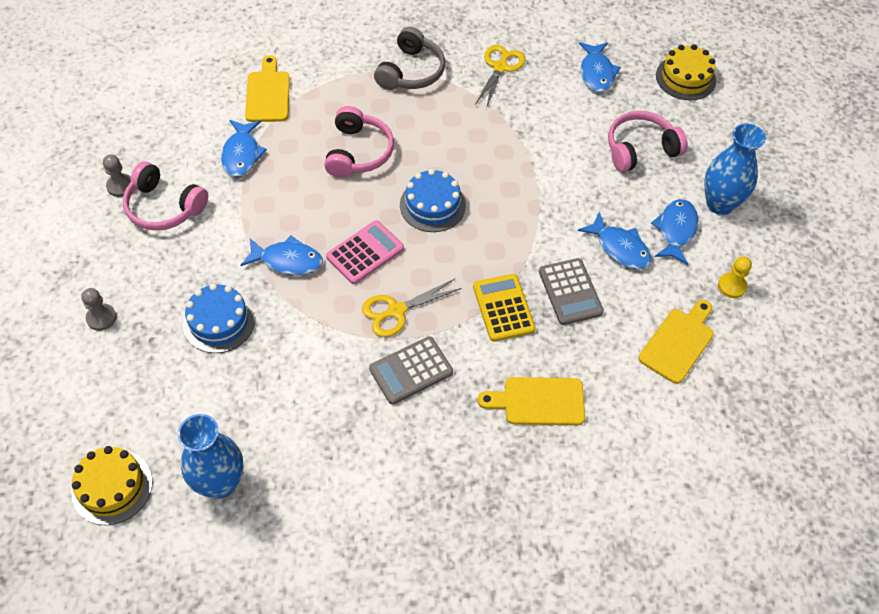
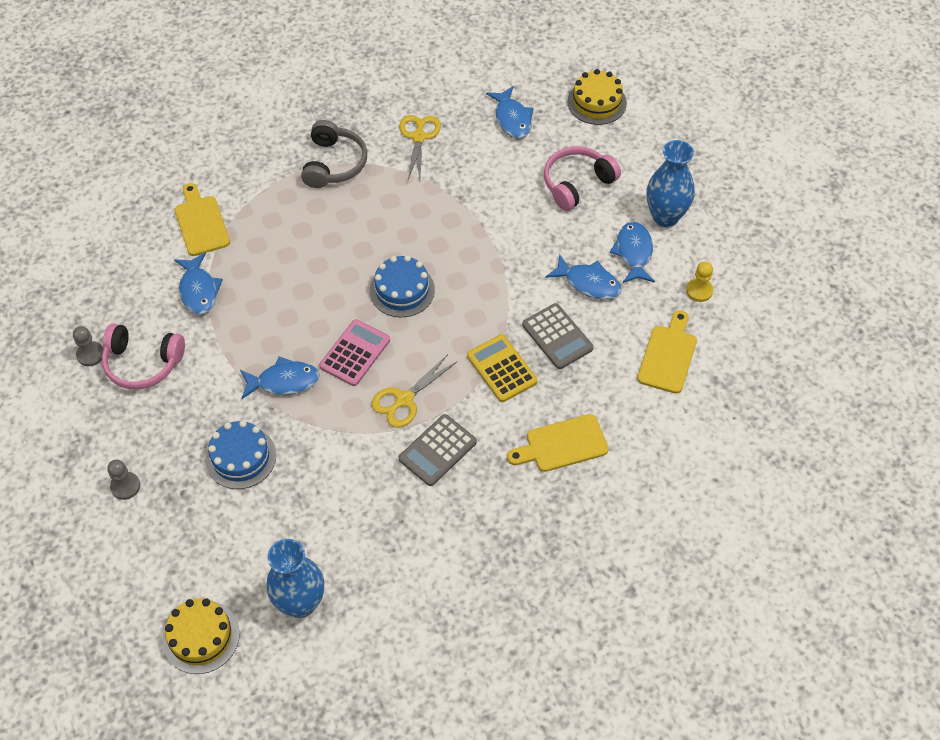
camera: 15 degrees left, 0 degrees up
pink headphones [324,106,394,178] -> none

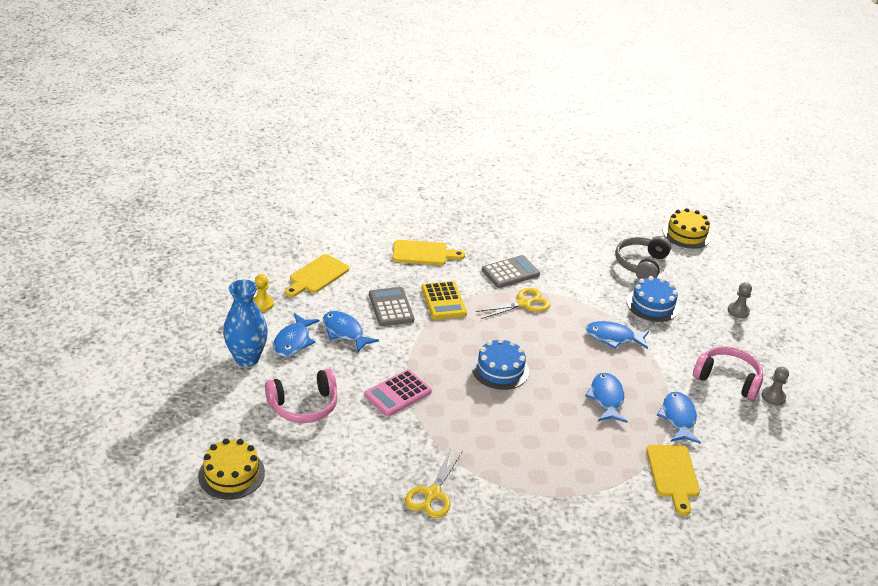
camera: 165 degrees left, 20 degrees down
blue vase [267,539,324,618] -> none
grey headphones [301,120,367,188] -> grey headphones moved to [615,236,671,280]
pink calculator [319,319,390,386] -> pink calculator moved to [364,369,432,417]
blue fish [486,86,534,138] -> blue fish moved to [585,373,628,423]

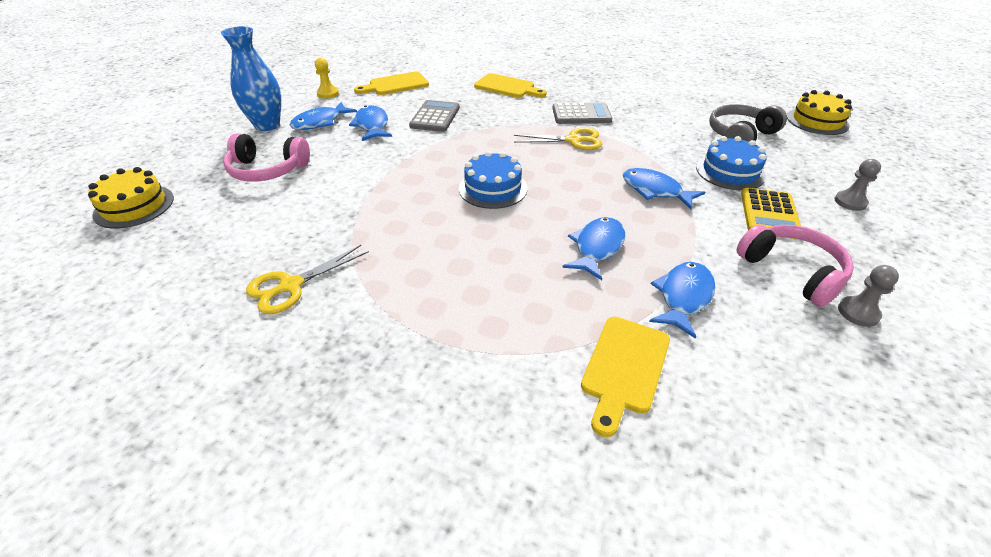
camera: 30 degrees right, 5 degrees up
pink calculator [364,369,432,417] -> none
yellow calculator [421,281,467,319] -> yellow calculator moved to [741,188,801,239]

